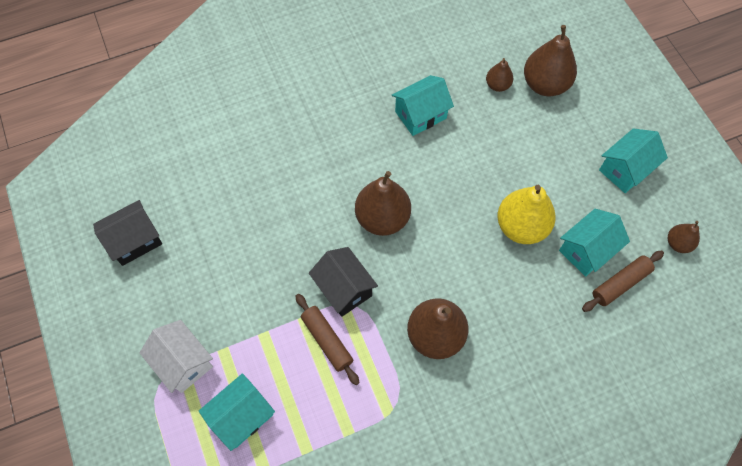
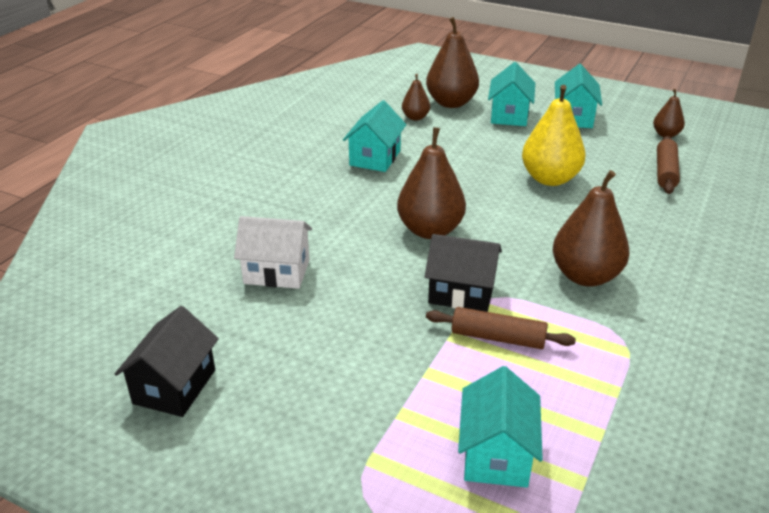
camera: 40 degrees left, 30 degrees down
white house [140,320,213,393] -> white house moved to [234,216,312,289]
turquoise house [559,209,630,276] -> turquoise house moved to [488,62,535,126]

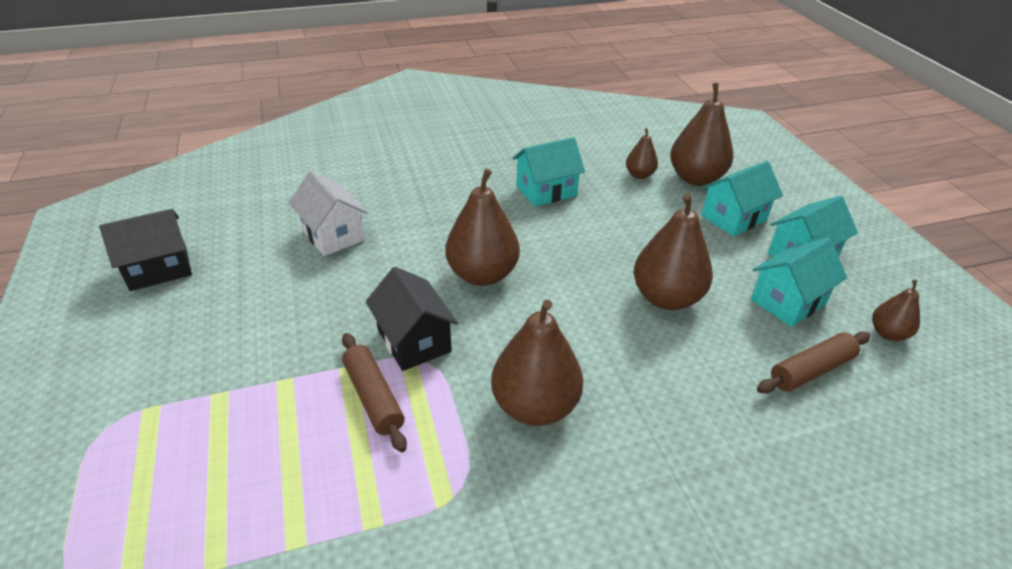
camera: 45 degrees right, 5 degrees up
turquoise house [458,366,543,488] -> turquoise house moved to [751,238,848,327]
yellow pear [522,85,586,186] -> brown pear [634,194,713,310]

